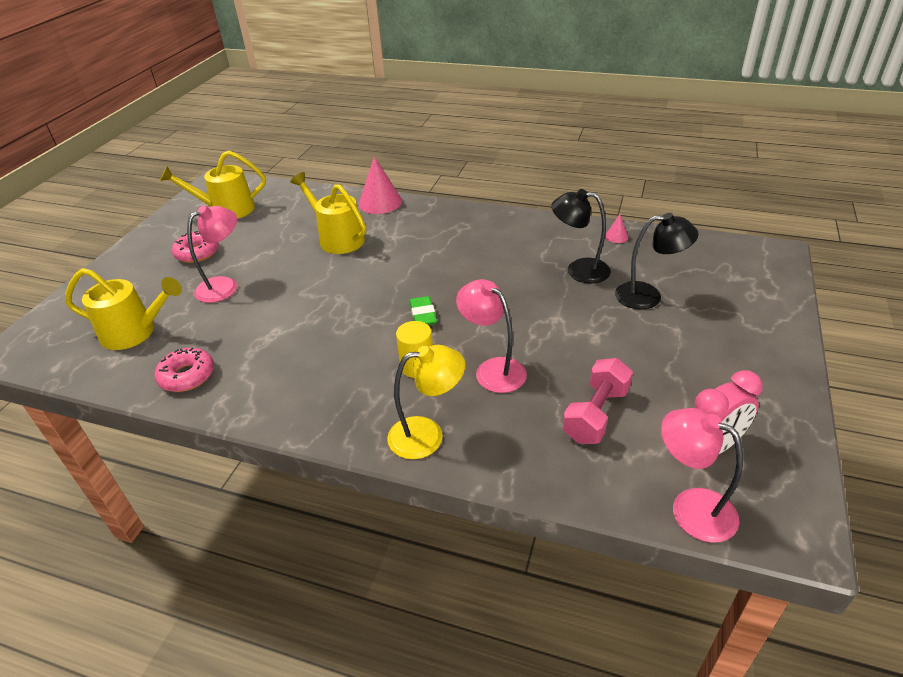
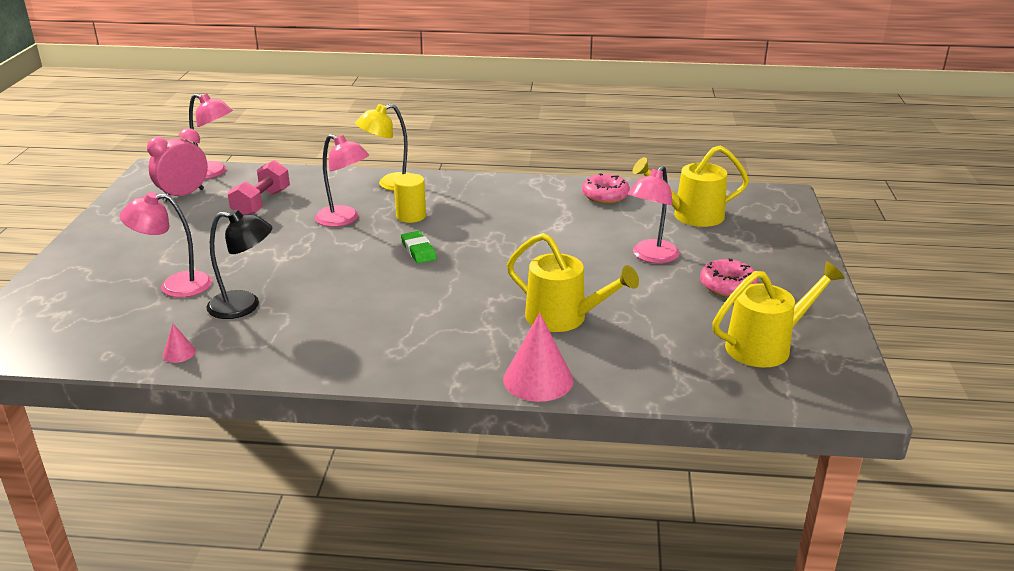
camera: 165 degrees right, 10 degrees down
black lamp [615,213,699,310] -> pink lamp [119,192,212,298]

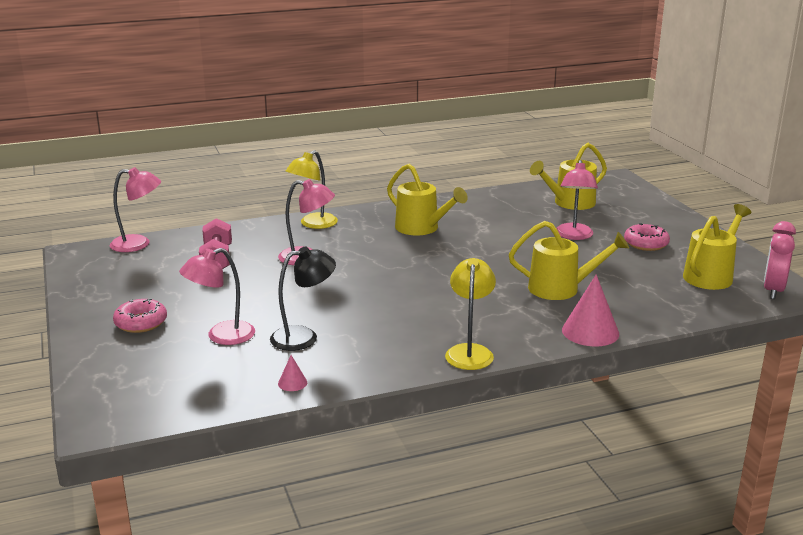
camera: 25 degrees left, 5 degrees down
pink clock [147,128,208,201] -> pink clock moved to [764,221,796,299]
yellow cylinder [394,174,426,223] -> none
green eraser [401,231,437,264] -> none
pink donut [582,173,630,204] -> pink donut moved to [113,299,167,333]
none -> yellow watering can [387,164,468,235]
none -> yellow lamp [445,258,496,370]

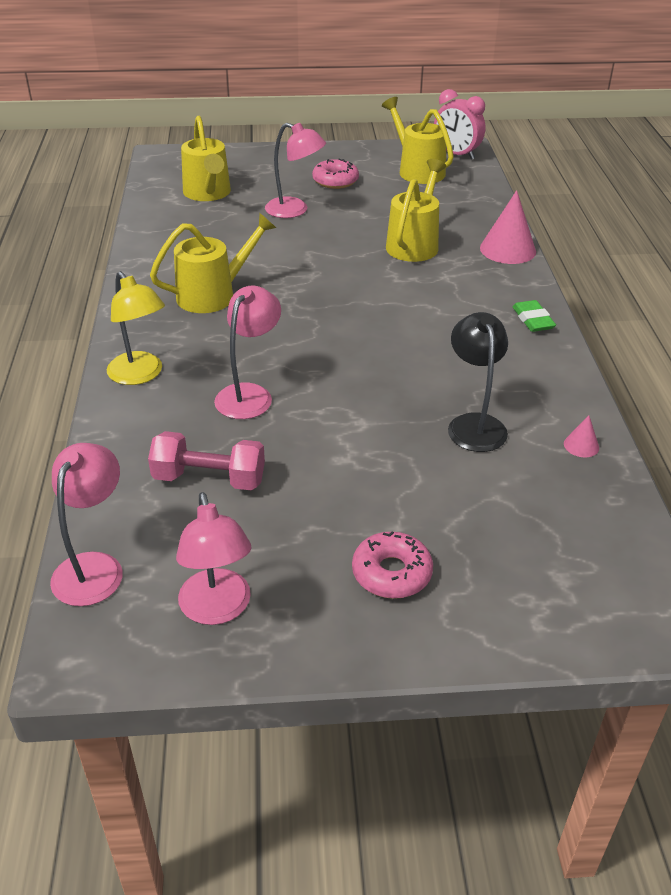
camera: 75 degrees left, 15 degrees up
pink lamp [179,248,255,345] -> pink lamp moved to [176,492,252,625]
yellow lamp [445,258,496,370] -> green eraser [512,300,556,332]

